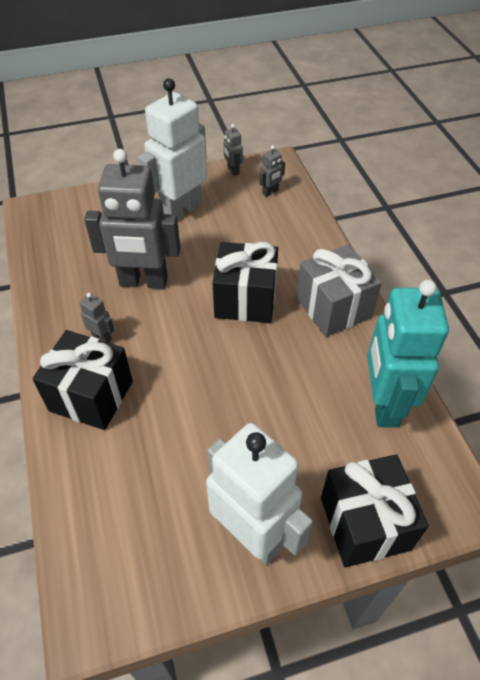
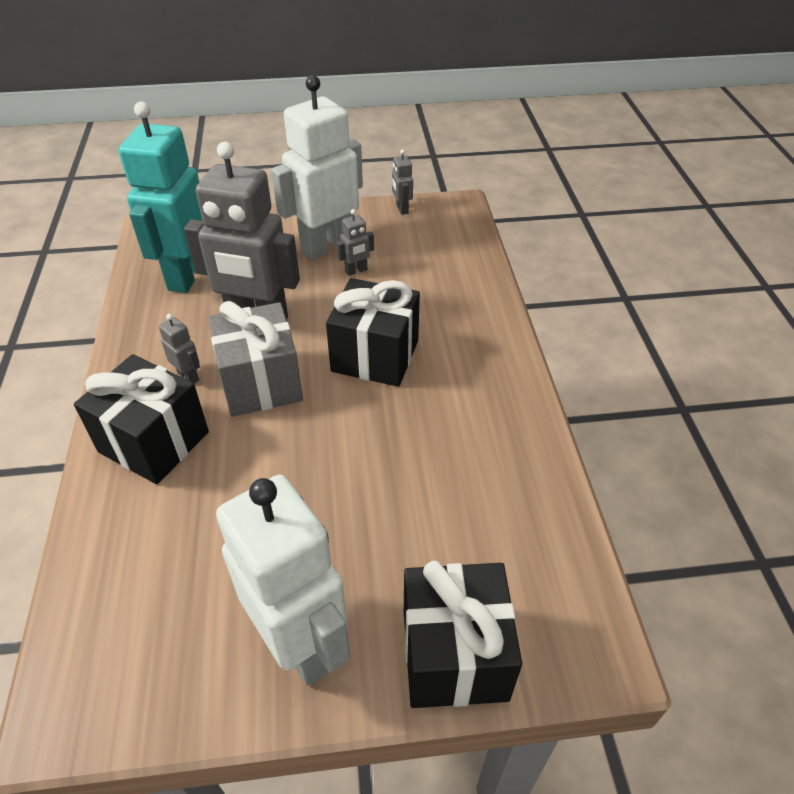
camera: 10 degrees right, 5 degrees down
grey robot [260,145,285,197] -> grey robot moved to [337,209,374,276]
grey gift [297,244,382,337] -> grey gift moved to [208,301,303,417]
turquoise robot [367,280,449,428] -> turquoise robot moved to [118,102,202,293]

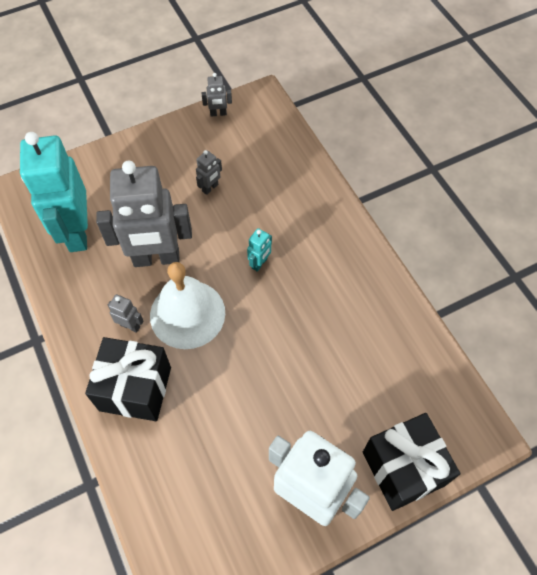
camera: 20 degrees left, 15 degrees up
grey gift [208,301,303,417] -> white bell [150,262,225,349]
white robot [271,75,363,260] -> none
black gift [326,278,420,387] -> turquoise robot [247,228,272,272]
grey robot [392,149,413,215] -> grey robot turned 60 degrees counterclockwise [202,73,232,117]

